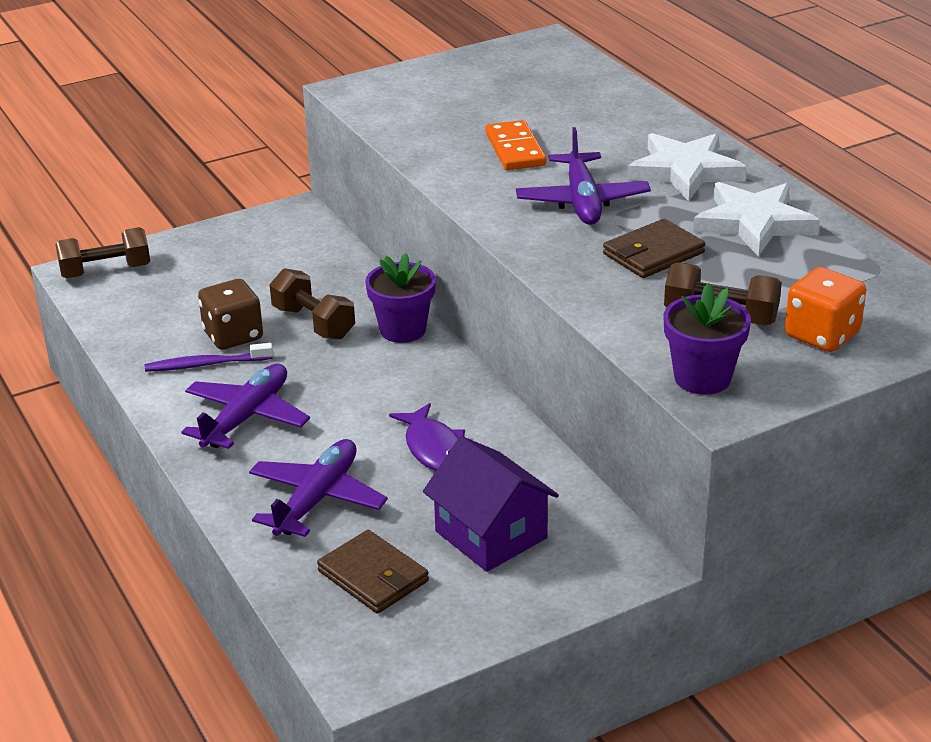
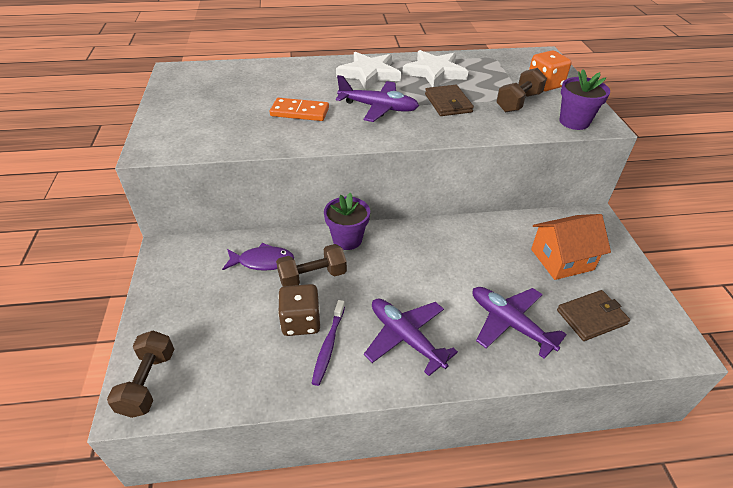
camera: 70 degrees left, 10 degrees up
purple fish [389,403,465,471] -> purple fish moved to [222,243,294,271]
purple house [423,436,559,572] -> orange house [531,214,611,280]

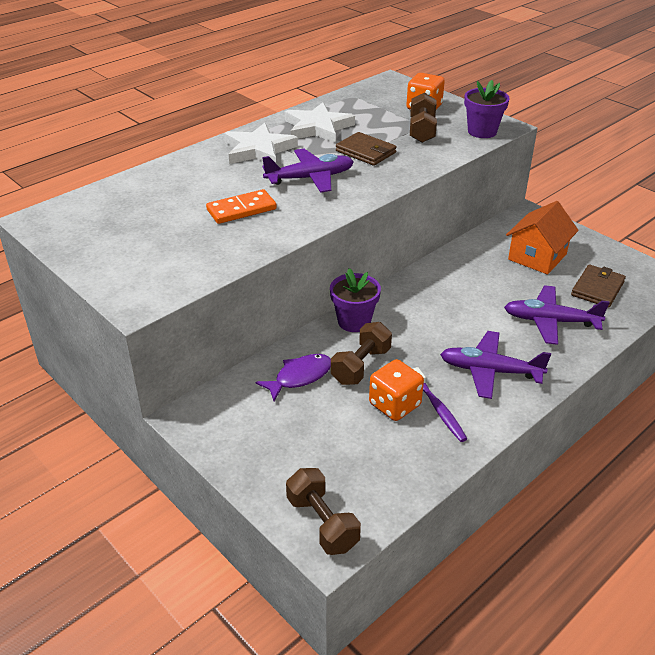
camera: 35 degrees left, 5 degrees down
brown dice [278,284,320,336] -> orange dice [369,359,424,421]

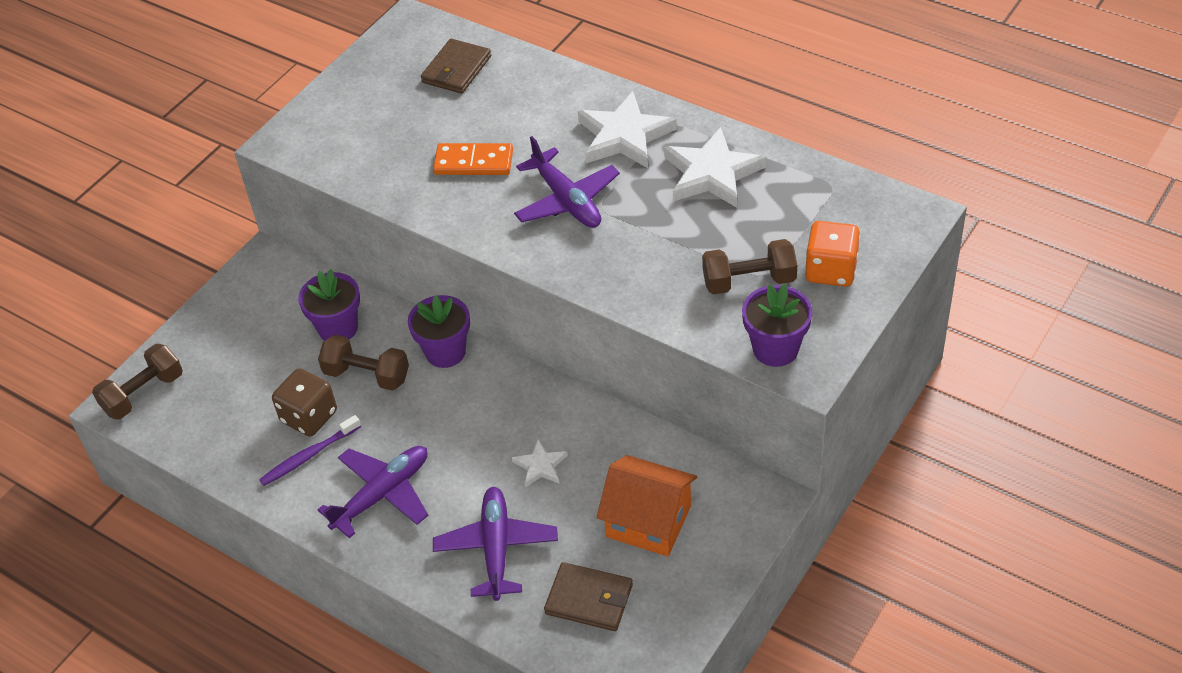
camera: 80 degrees right, 10 degrees up
orange domino [206,189,277,224] -> orange domino turned 45 degrees counterclockwise [433,143,513,175]
purple fish [256,354,331,401] -> purple flower pot [298,269,360,341]
brown wallet [336,132,397,166] -> brown wallet moved to [421,39,491,94]
orange dice [369,359,424,421] -> brown dice [272,368,337,437]
purple plane [440,331,551,399] -> purple plane turned 45 degrees clockwise [318,446,429,538]
none -> white star [512,439,568,487]

